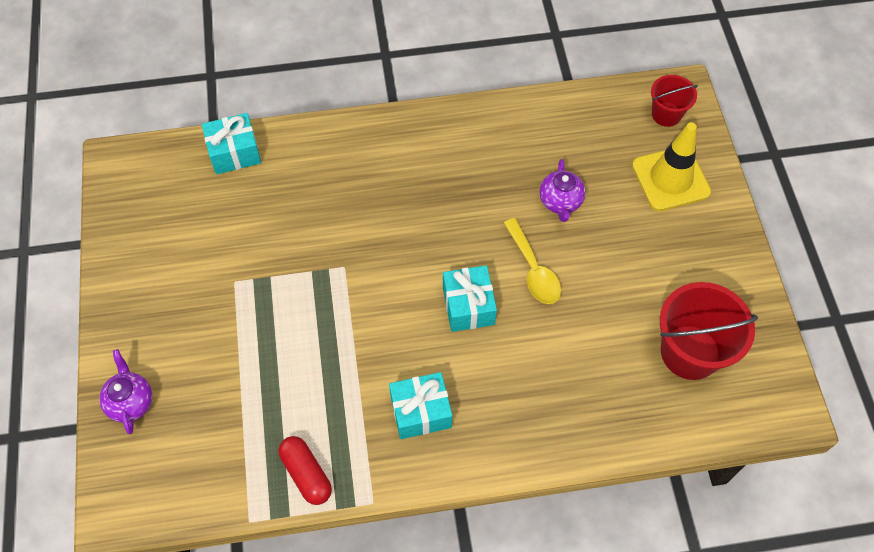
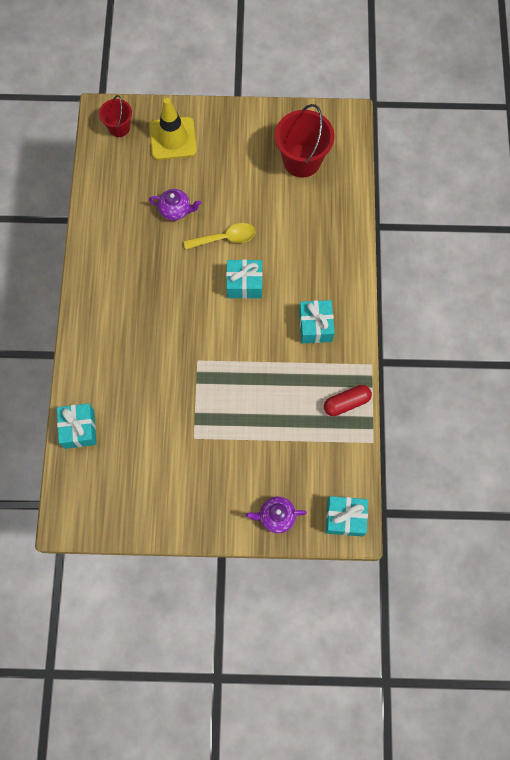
camera: 80 degrees left, 10 degrees up
none -> turquoise gift [326,496,368,537]

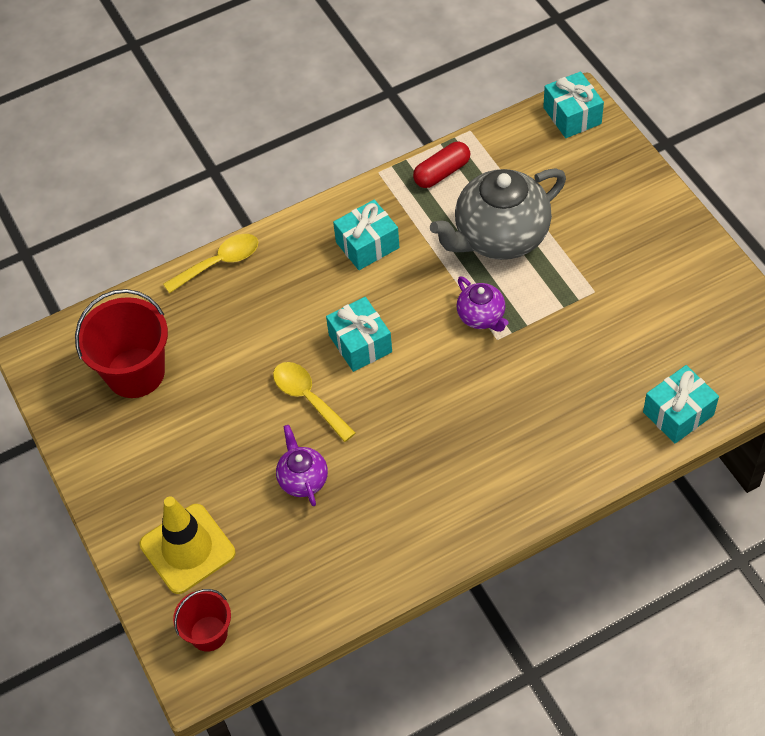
camera: 115 degrees left, 15 degrees down
purple teapot [246,497,307,533] -> purple teapot moved to [456,277,509,332]
red capsule [324,385,372,416] -> red capsule turned 75 degrees counterclockwise [413,142,470,188]
none -> yellow spoon [163,234,258,294]
none -> grey teapot [430,168,566,260]

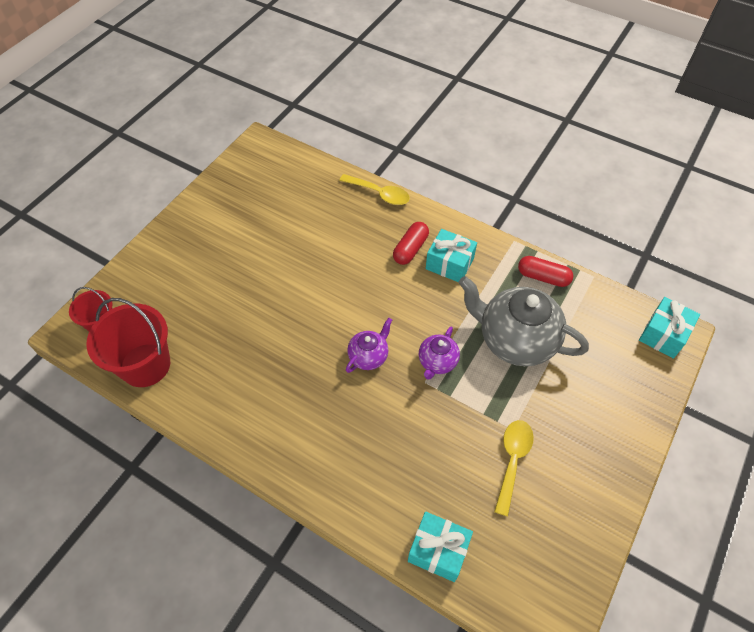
camera: 55 degrees right, 0 degrees up
red bucket [75,289,168,398] -> red bucket moved to [86,298,170,387]
yellow traffic cone [140,496,235,594] -> none
yellow spoon [273,362,356,442] -> yellow spoon moved to [494,420,534,516]
purple teapot [276,425,328,506] -> purple teapot moved to [346,318,392,373]
turquoise gift [326,297,392,372] -> none
none -> red capsule [393,222,429,265]

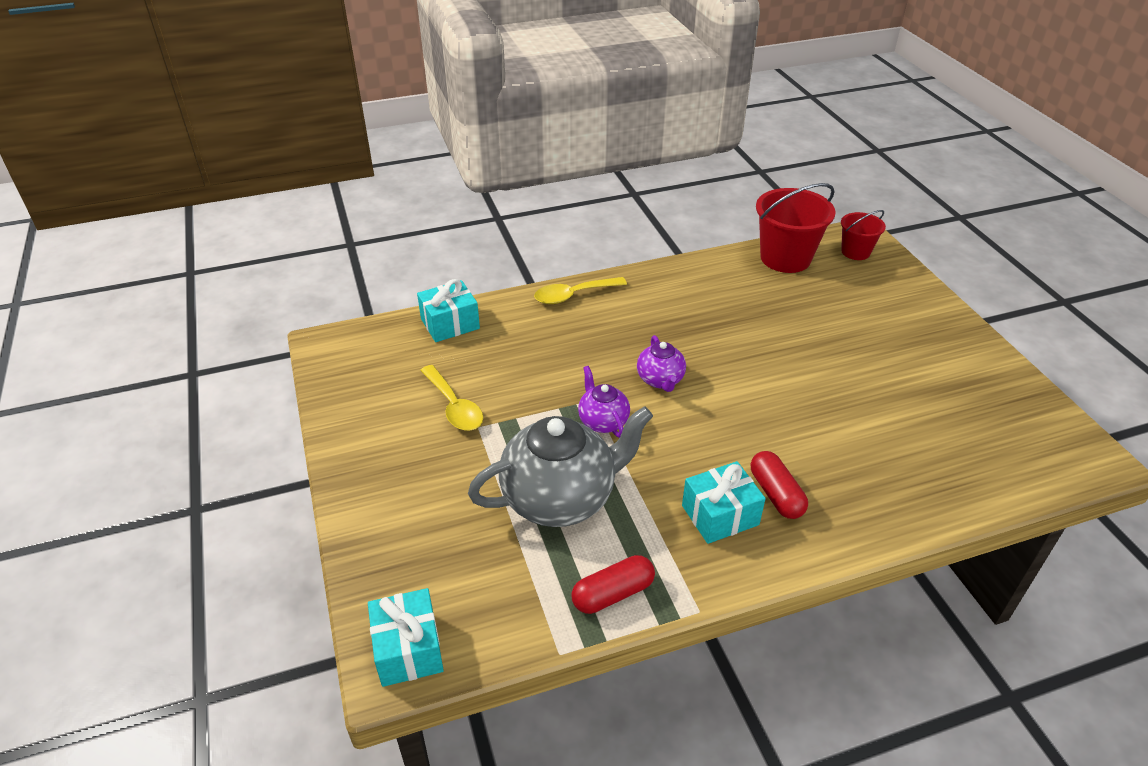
camera: 130 degrees right, 15 degrees down
yellow spoon [339,174,410,205] -> yellow spoon moved to [534,277,627,304]

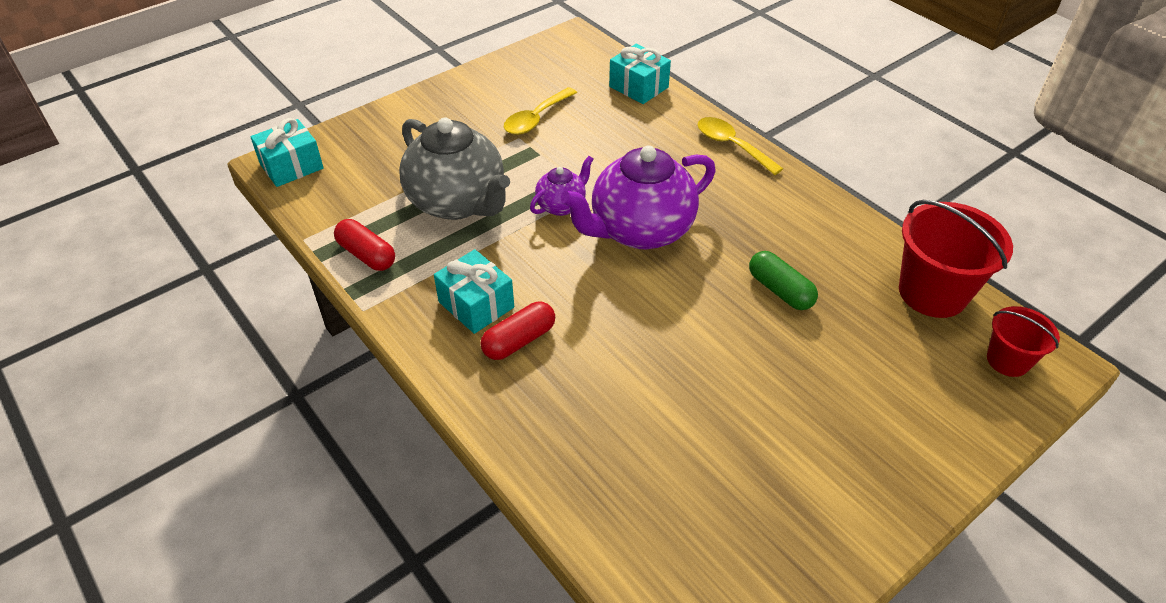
camera: 70 degrees right, 5 degrees up
purple teapot [637,335,686,392] -> purple teapot [560,145,716,249], size x2.02
none -> green capsule [749,251,818,310]

